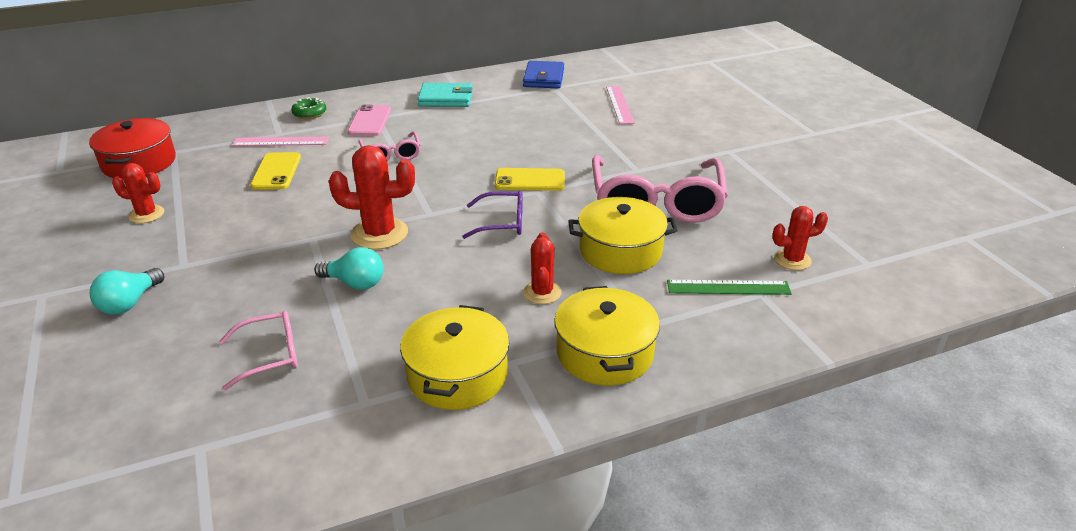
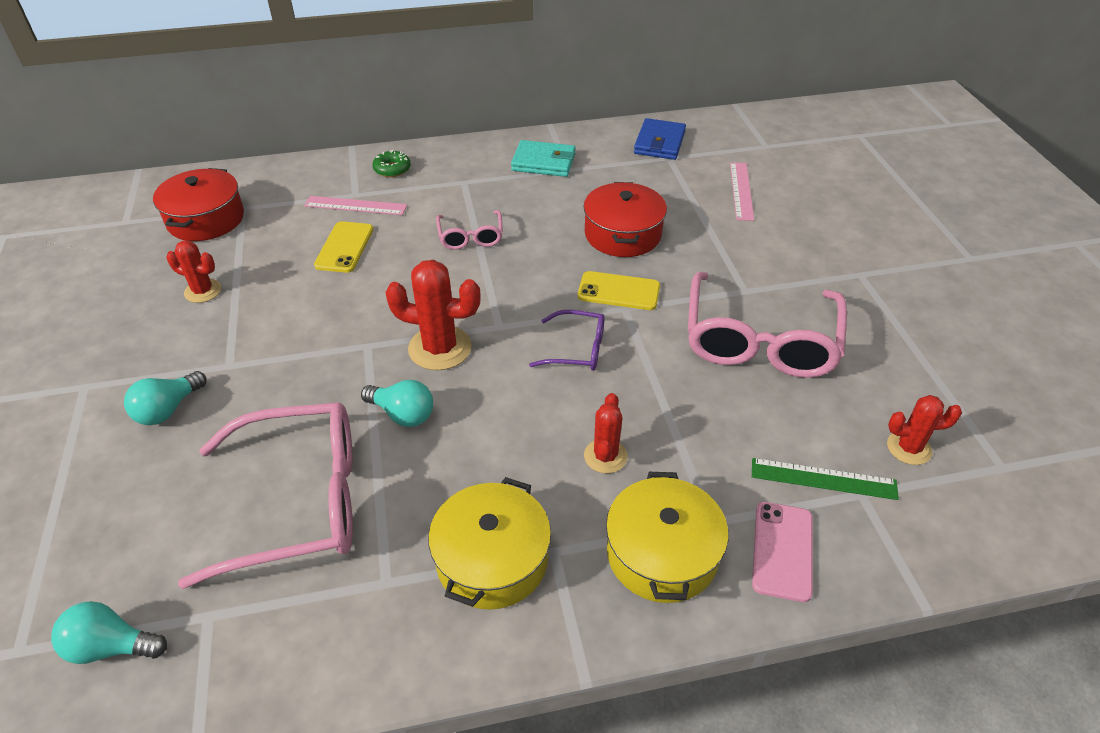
camera: 10 degrees right, 10 degrees up
pink glasses [219,311,298,390] -> pink glasses [178,402,353,589], size x2.04
pink phone [348,104,391,136] -> pink phone moved to [752,502,813,602]
yellow pot [568,197,678,274] -> none
none -> turquoise light bulb [51,601,167,664]
none -> red pot [584,182,667,257]

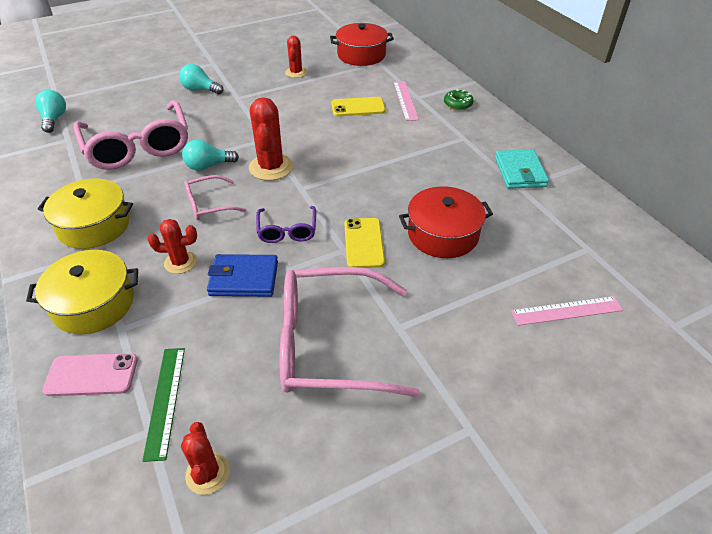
camera: 75 degrees right, 0 degrees up
turquoise light bulb [361,380,433,427] -> turquoise light bulb turned 60 degrees clockwise [182,140,239,171]
pink glasses [436,210,503,250] -> pink glasses moved to [184,175,246,220]
blue wallet [634,118,686,160] -> blue wallet moved to [207,254,278,297]

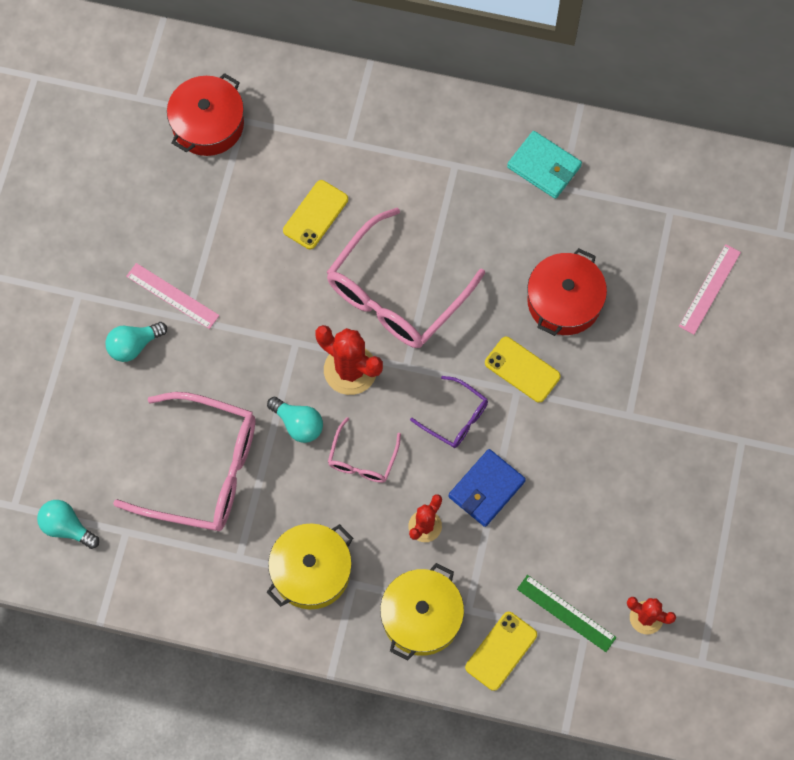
camera: 50 degrees left, 25 degrees up
pink phone [42,353,138,396] -> yellow phone [465,612,537,691]
turquoise light bulb [182,140,239,171] -> turquoise light bulb turned 75 degrees counterclockwise [267,397,323,443]
pink glasses [279,267,420,397] -> pink glasses moved to [326,207,485,348]
red cactus [285,36,307,78] -> none
pink ruler [393,81,419,121] -> pink ruler moved to [126,263,220,329]
green donut [444,89,474,110] -> none

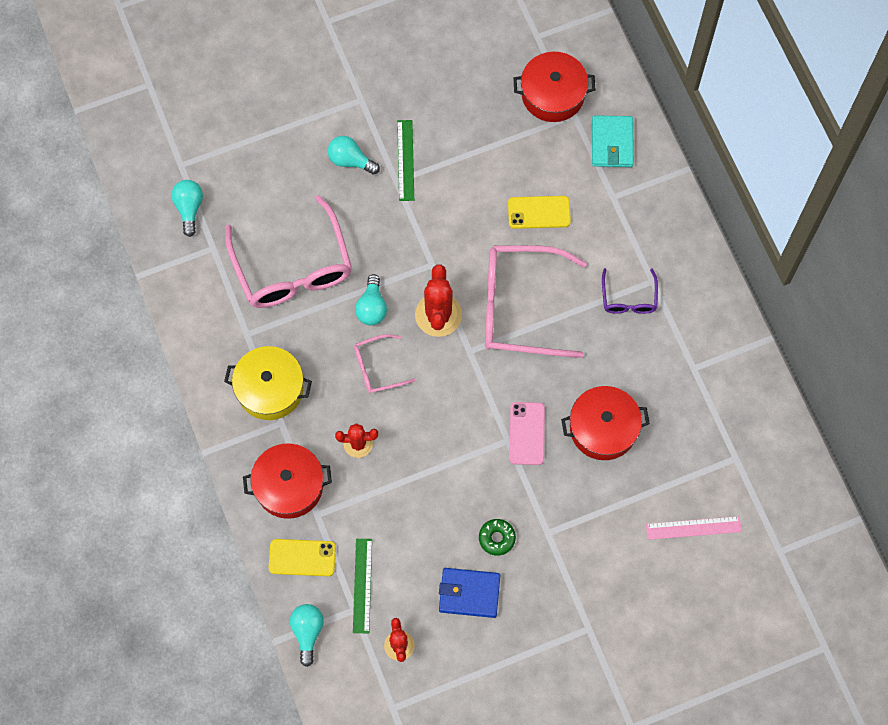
camera: 55 degrees right, 0 degrees up
pink ruler [126,263,220,329] -> green ruler [397,120,414,201]
yellow pot [380,563,464,661] -> red pot [243,443,332,519]
purple glasses [410,376,488,448] -> purple glasses moved to [602,268,658,314]
blue wallet [449,449,526,527] -> blue wallet moved to [439,568,500,618]
yellow phone [485,337,561,403] -> pink phone [509,402,545,465]
turquoise wallet [507,131,582,199] -> turquoise wallet moved to [592,115,634,167]
none -> turquoise light bulb [290,604,324,667]
none -> green donut [479,519,516,556]

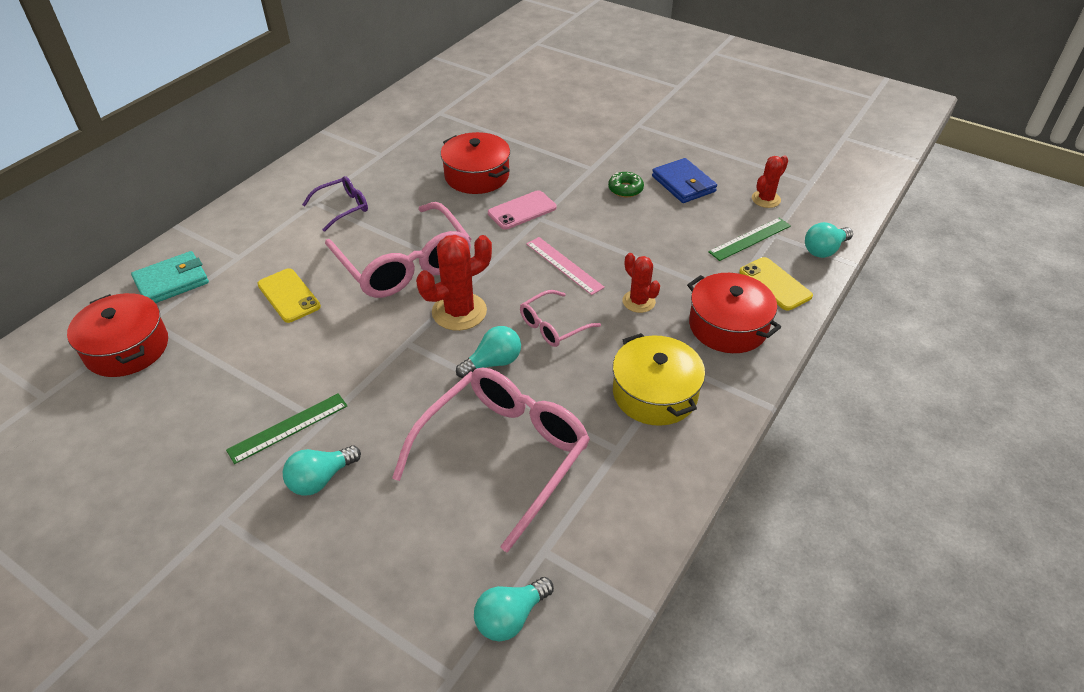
camera: 125 degrees left, 25 degrees down
turquoise light bulb [328,136,380,175] -> turquoise light bulb turned 60 degrees clockwise [283,445,361,496]
pink glasses [354,334,415,393] -> pink glasses turned 105 degrees clockwise [520,290,601,347]
pink ruler [646,516,742,540] -> pink ruler moved to [526,237,605,295]

